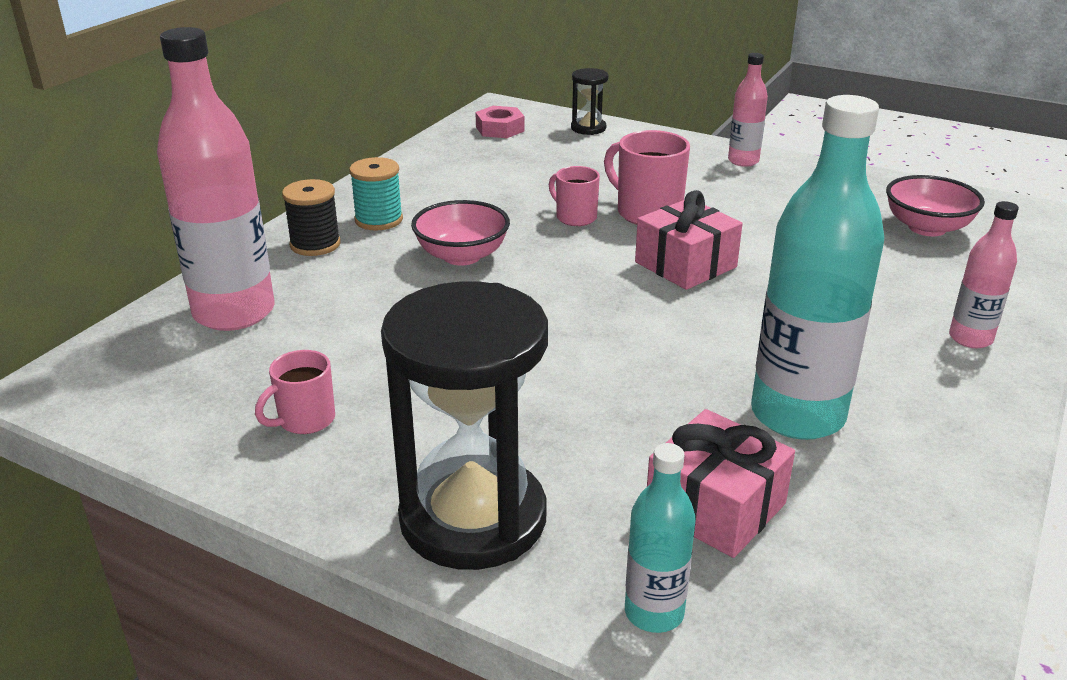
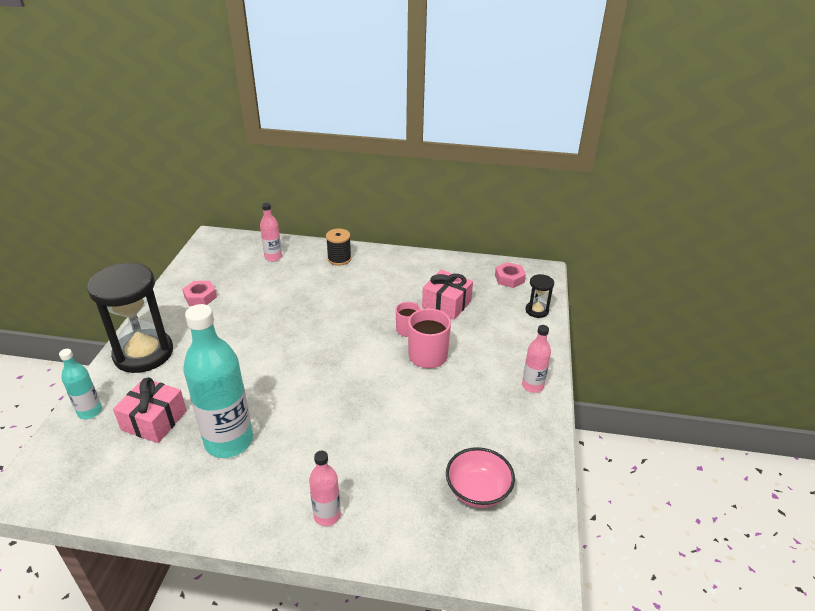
camera: 70 degrees right, 5 degrees up
pink bottle [157,27,274,331] -> pink bottle [260,203,282,262], size x0.50
pink mug [255,350,335,434] -> pink nut [182,281,217,306]
turquoise spool [349,157,403,230] -> none
pink bowl [411,200,510,265] -> none
pink gift [635,190,743,290] -> pink gift moved to [422,270,473,320]

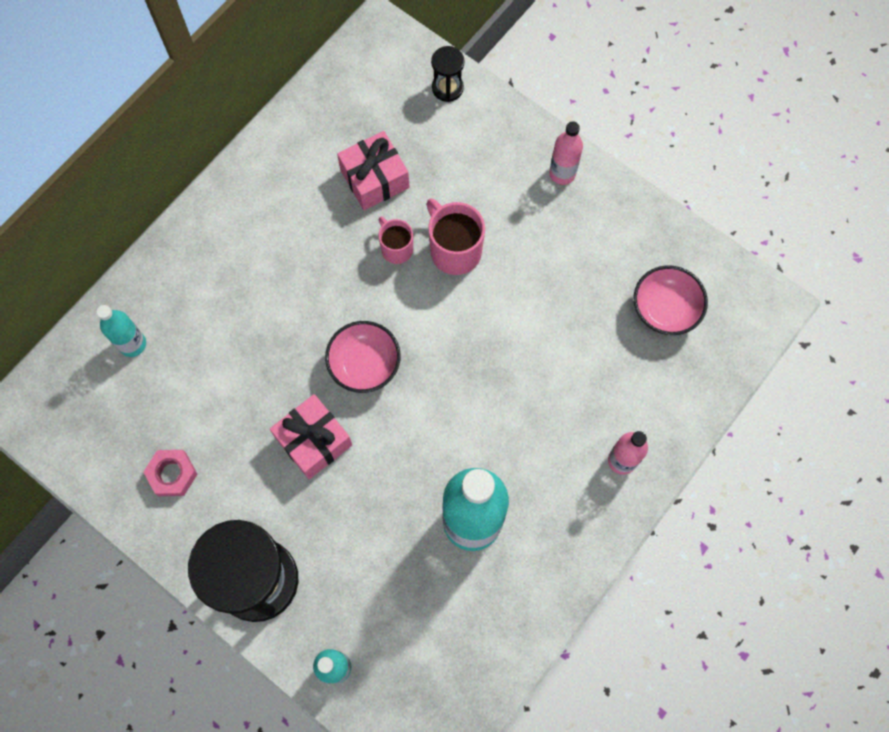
camera: 60 degrees left, 35 degrees up
pink gift [113,377,187,443] -> pink gift moved to [270,394,352,479]
pink bottle [260,203,282,262] -> turquoise bottle [97,305,146,357]
black spool [326,229,352,266] -> none
pink nut [495,262,526,288] -> none
none -> pink bowl [325,321,401,393]

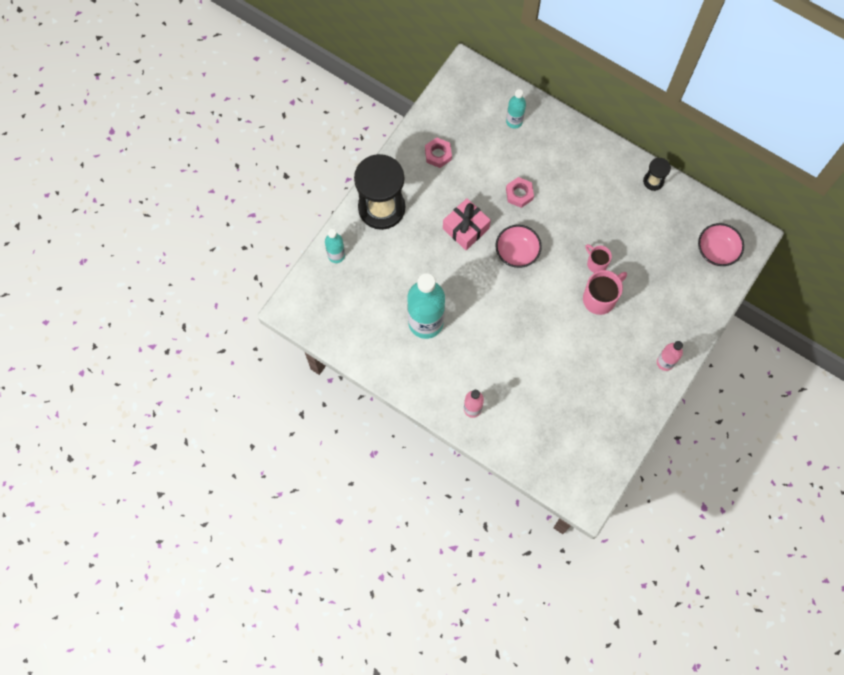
camera: 85 degrees right, 0 degrees up
pink gift [337,131,410,210] -> none
pink mug [379,217,413,264] -> pink mug turned 90 degrees counterclockwise [585,244,612,273]
black hourglass [431,46,465,102] -> black hourglass moved to [643,158,671,191]
pink bowl [634,265,708,335] -> pink bowl moved to [698,223,744,266]
none -> pink nut [506,177,534,208]

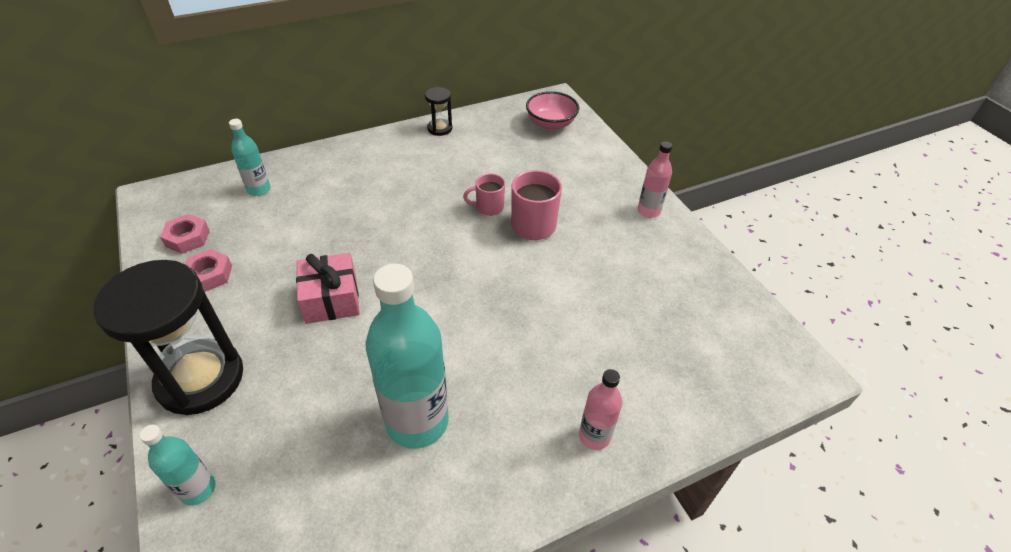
camera: 60 degrees left, 25 degrees down
pink bowl [495,225,542,268] -> none
pink nut [506,177,534,208] -> pink nut moved to [160,214,210,254]

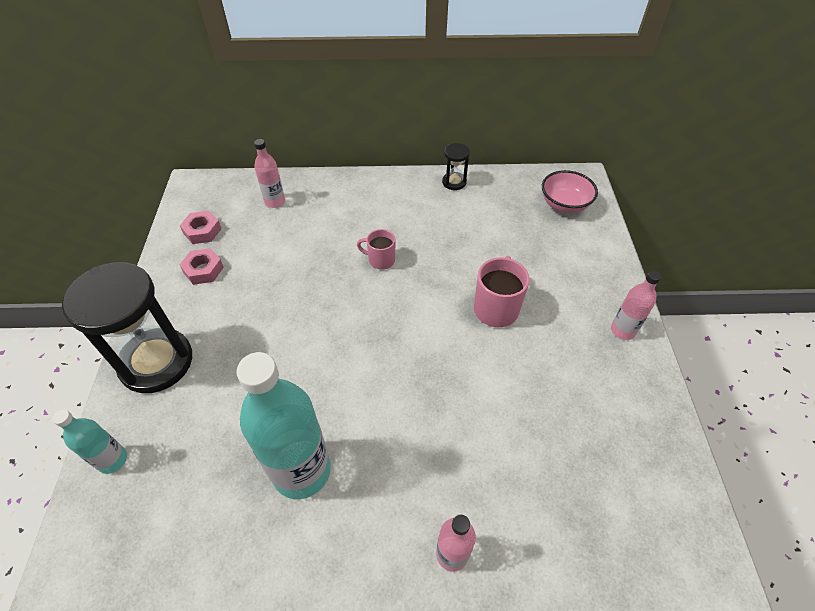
camera: 25 degrees right, 5 degrees up
turquoise bottle [229,119,271,196] -> pink bottle [254,139,285,208]
pink gift [296,253,360,324] -> none
pink mug [463,174,505,216] -> pink mug moved to [357,229,395,270]

